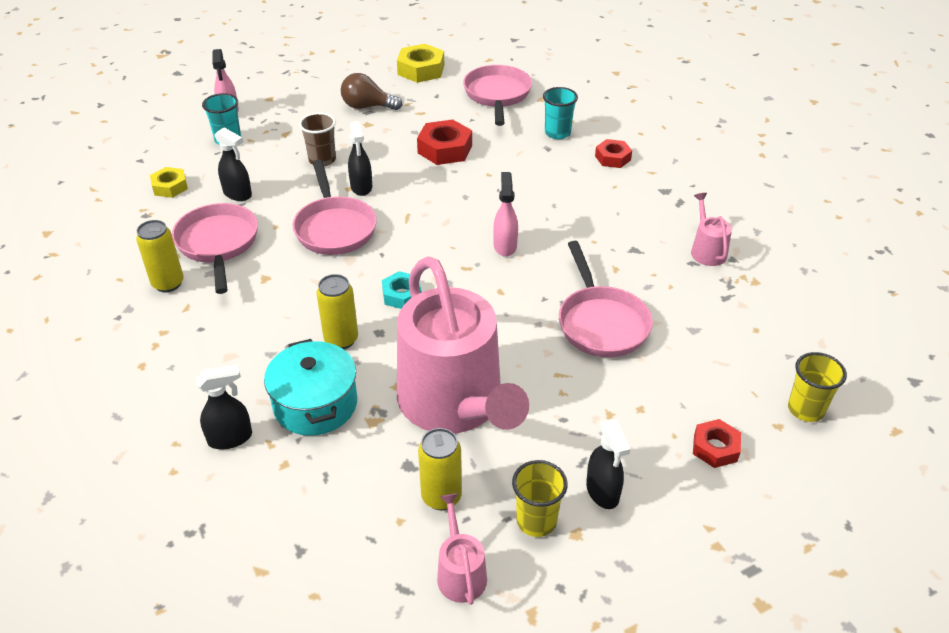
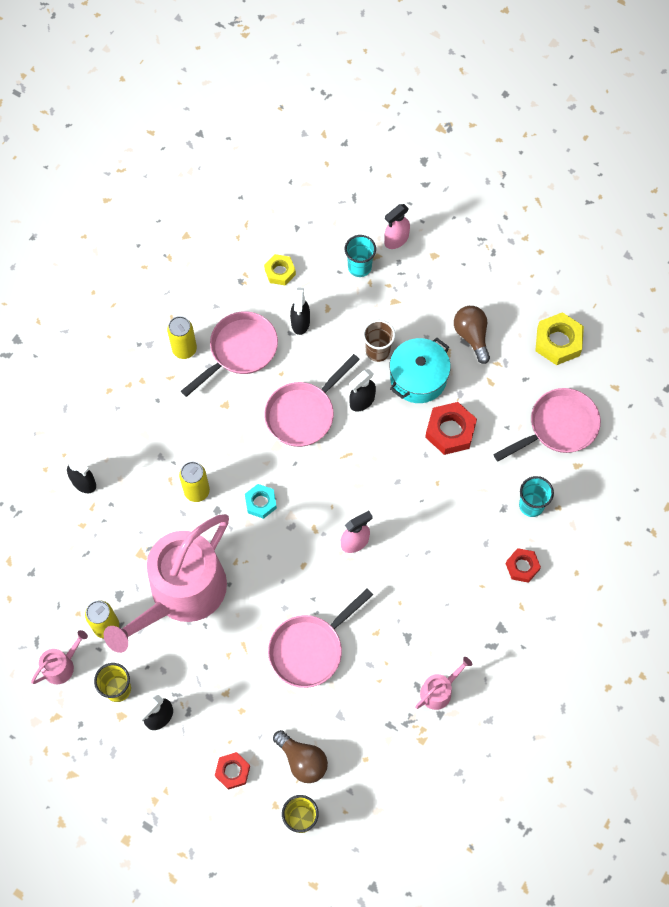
camera: 60 degrees right, 25 degrees up
turquoise pot [264,339,357,436] -> turquoise pot moved to [390,338,451,403]
none -> brown light bulb [273,730,328,783]

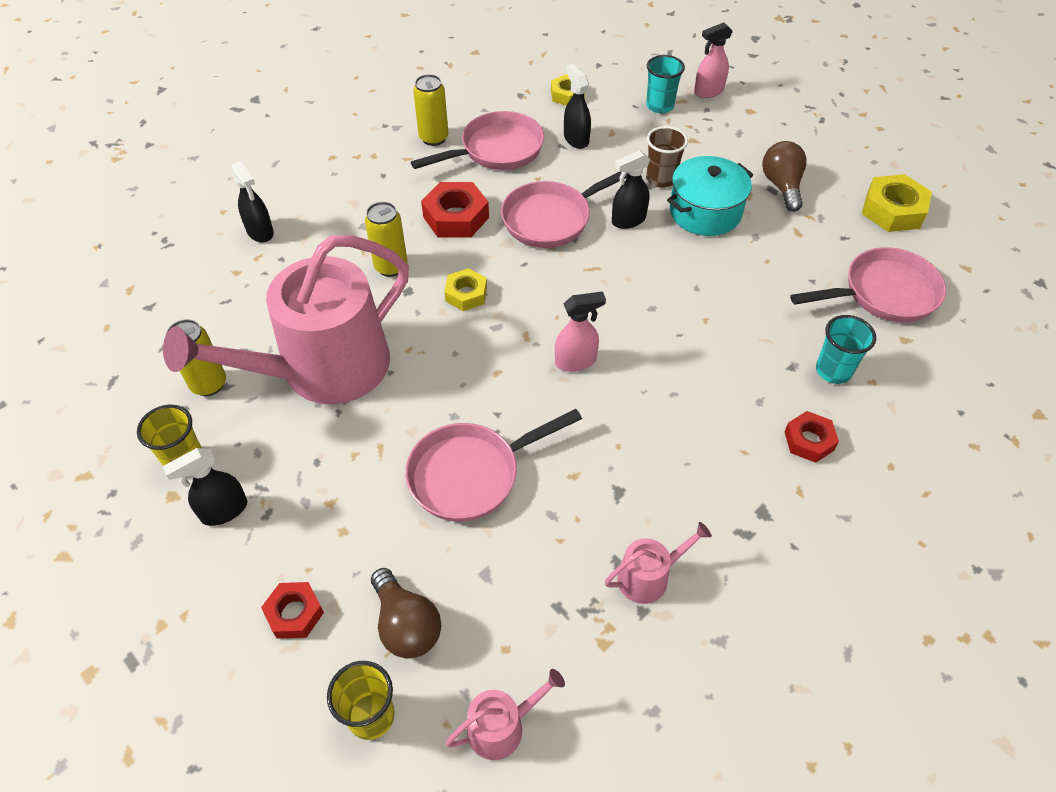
camera: 15 degrees right, 15 degrees down
pink watering can [31,630,88,684] -> pink watering can moved to [445,669,565,760]
turquoise nut [245,484,277,519] -> yellow nut [444,268,487,311]
black spray bottle [290,287,310,335] -> black spray bottle turned 135 degrees clockwise [564,64,591,149]
red nut [425,402,477,455] -> red nut moved to [421,182,489,238]

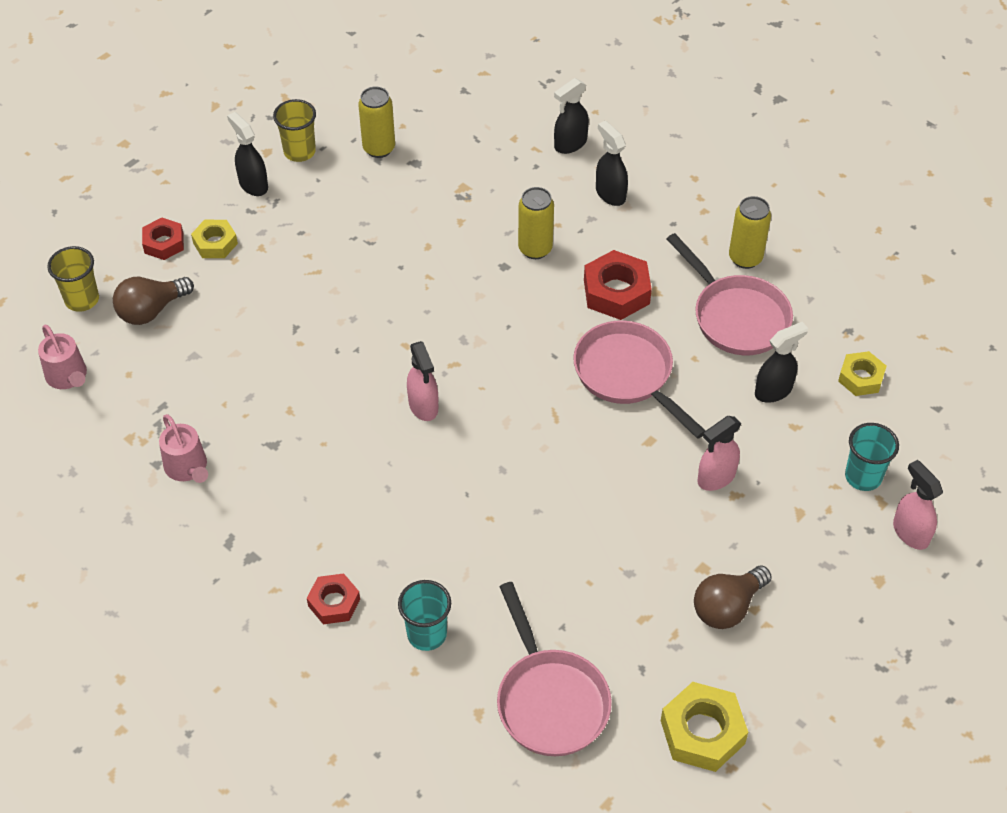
camera: 85 degrees right, 0 degrees up
pink watering can [163,235,409,404] -> none
pink pan [405,409,582,522] -> none
yellow nut [444,268,487,311] -> yellow nut moved to [191,220,238,258]
black spray bottle [612,150,650,229] -> black spray bottle moved to [596,120,628,206]
brown cup [646,126,688,188] -> pink spray bottle [697,416,742,491]
turquoise pot [667,156,753,236] -> none
brown light bulb [762,141,806,212] -> brown light bulb turned 150 degrees clockwise [694,565,772,629]

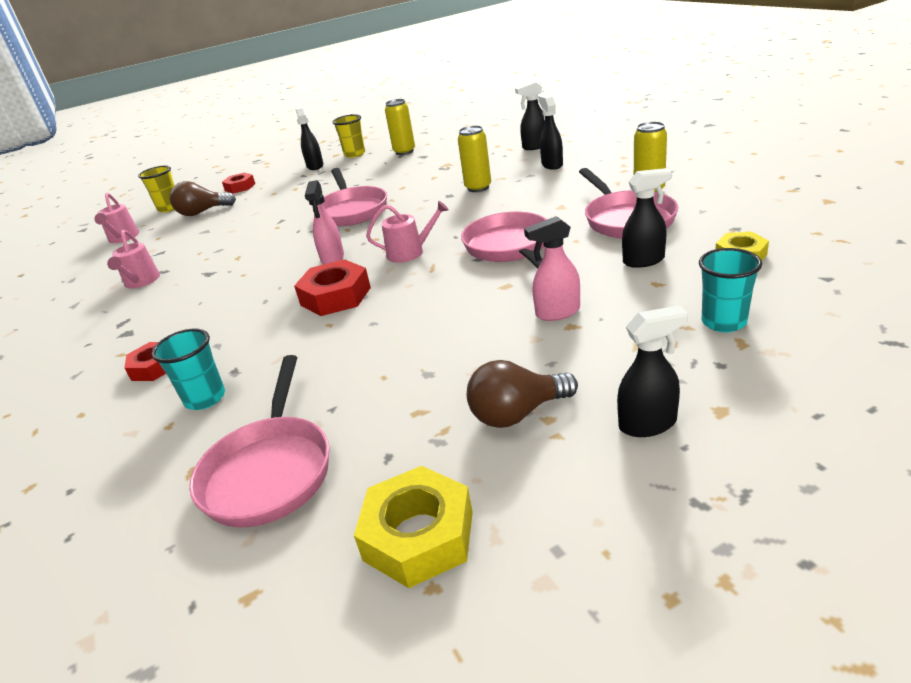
camera: 25 degrees right, 20 degrees down
yellow nut [191,220,238,258] -> none
red nut [584,250,652,320] -> red nut moved to [294,259,371,316]
pink spray bottle [893,460,943,550] -> none
none -> pink pan [313,168,387,226]
none -> pink watering can [366,201,449,263]
none -> black spray bottle [617,306,688,437]

